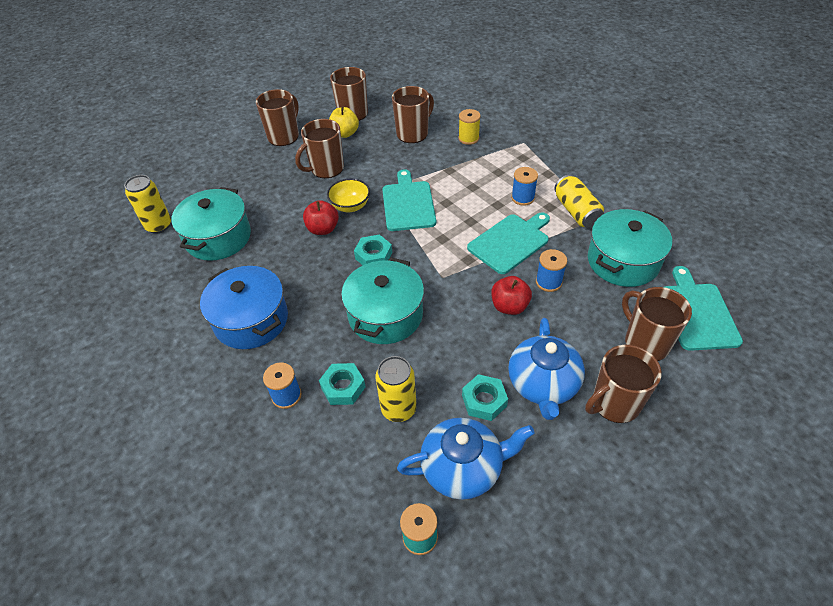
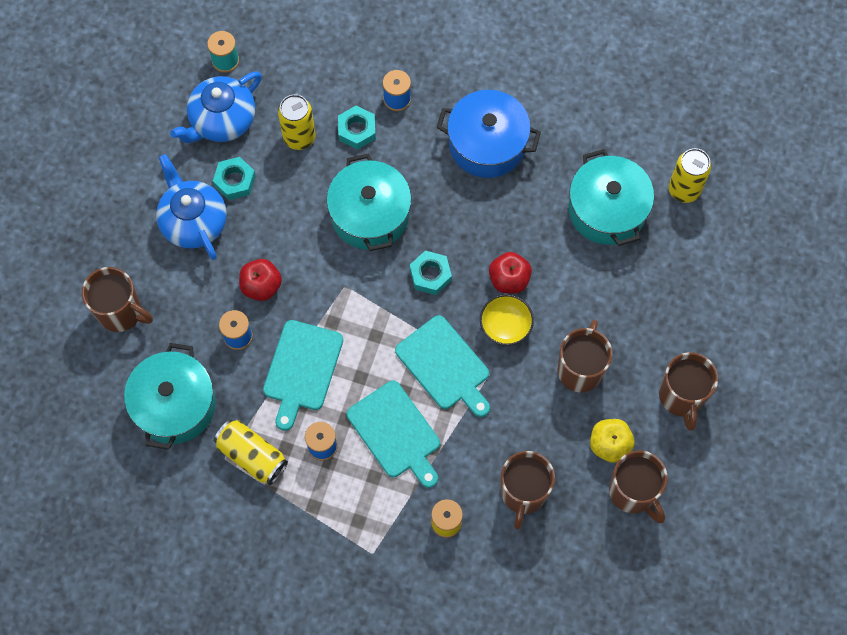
camera: 145 degrees right, 20 degrees up
brown mug [585,345,662,423] -> none
turquoise cutting board [665,266,743,351] -> turquoise cutting board moved to [347,381,440,488]

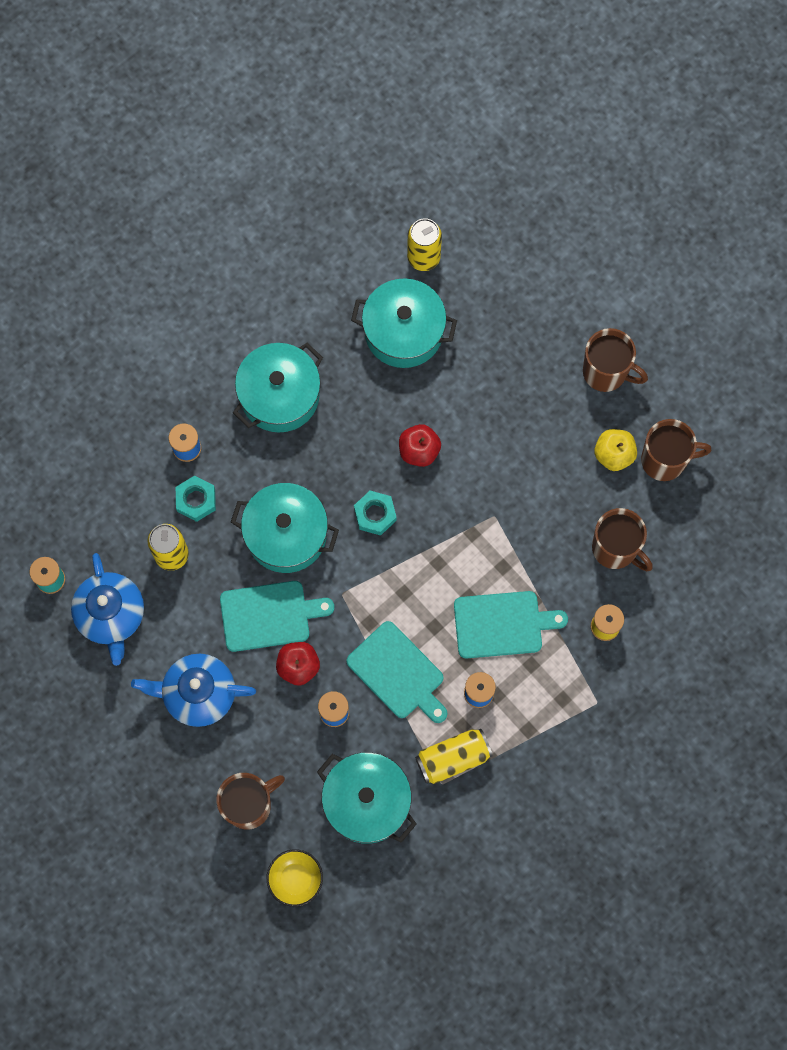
camera: 60 degrees left, 5 degrees up
turquoise nut [213,157,256,200] -> none
turquoise cutting board [395,315,490,417] -> turquoise cutting board moved to [220,581,334,652]
blue pot [437,90,541,178] -> turquoise pot [233,343,323,433]
yellow bowl [480,294,534,346] -> yellow bowl moved to [266,849,323,907]
brown mug [558,320,613,392] -> none

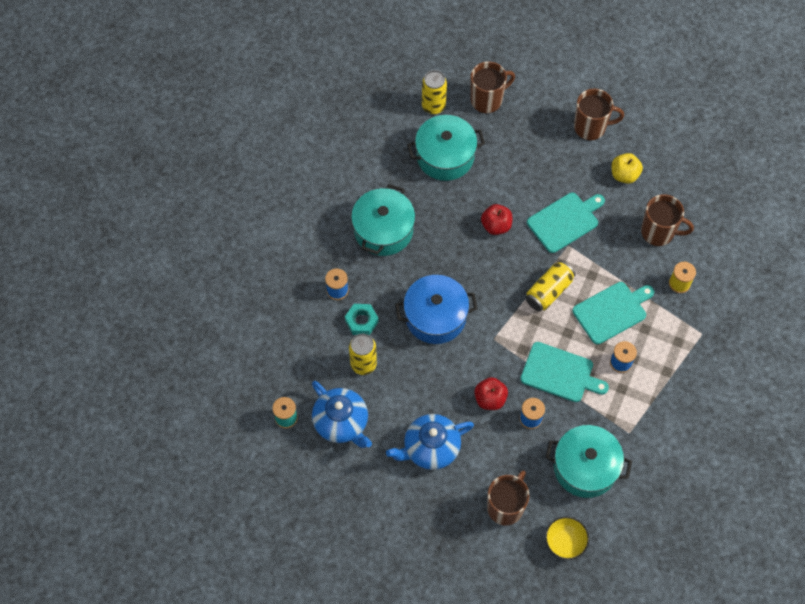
camera: 25 degrees left, 10 degrees down
turquoise cutting board [220,581,334,652] -> turquoise cutting board moved to [527,192,605,253]
turquoise pot [231,483,339,573] -> blue pot [395,275,478,344]
turquoise nut [354,491,397,536] -> none
yellow can [415,729,493,784] -> yellow can moved to [526,261,575,311]
brown mug [641,419,711,481] -> brown mug moved to [471,61,515,113]

